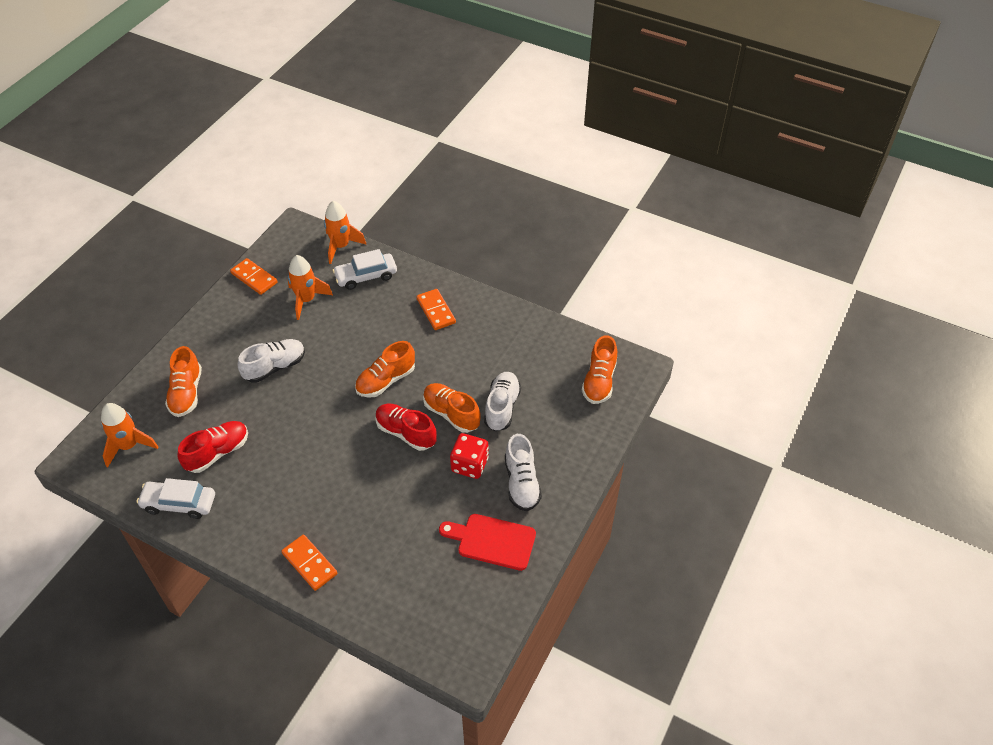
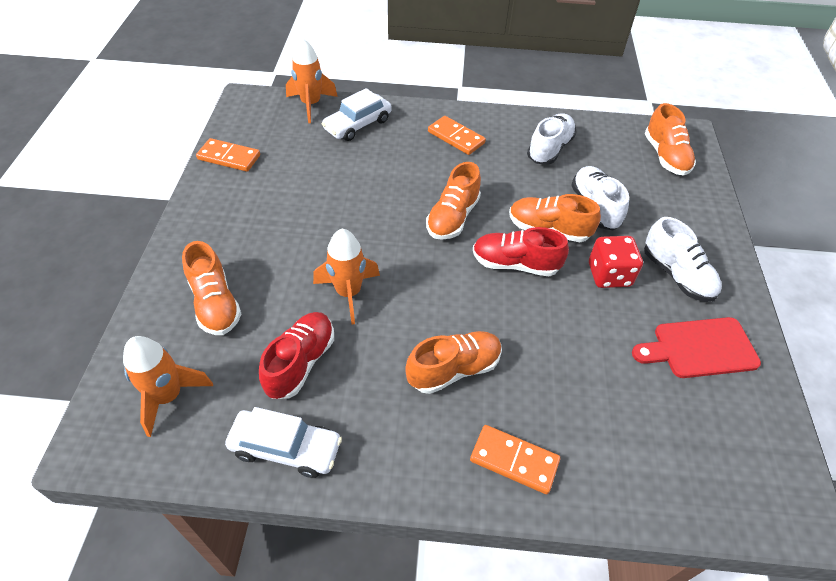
camera: 25 degrees left, 0 degrees up
white car [136,478,215,519] -> white car turned 150 degrees counterclockwise [225,407,342,478]
white shoe [237,339,305,383] -> white shoe moved to [527,113,576,164]
orange rocket [288,255,333,320] -> orange rocket moved to [313,229,380,325]
none -> orange shoe [405,331,502,394]

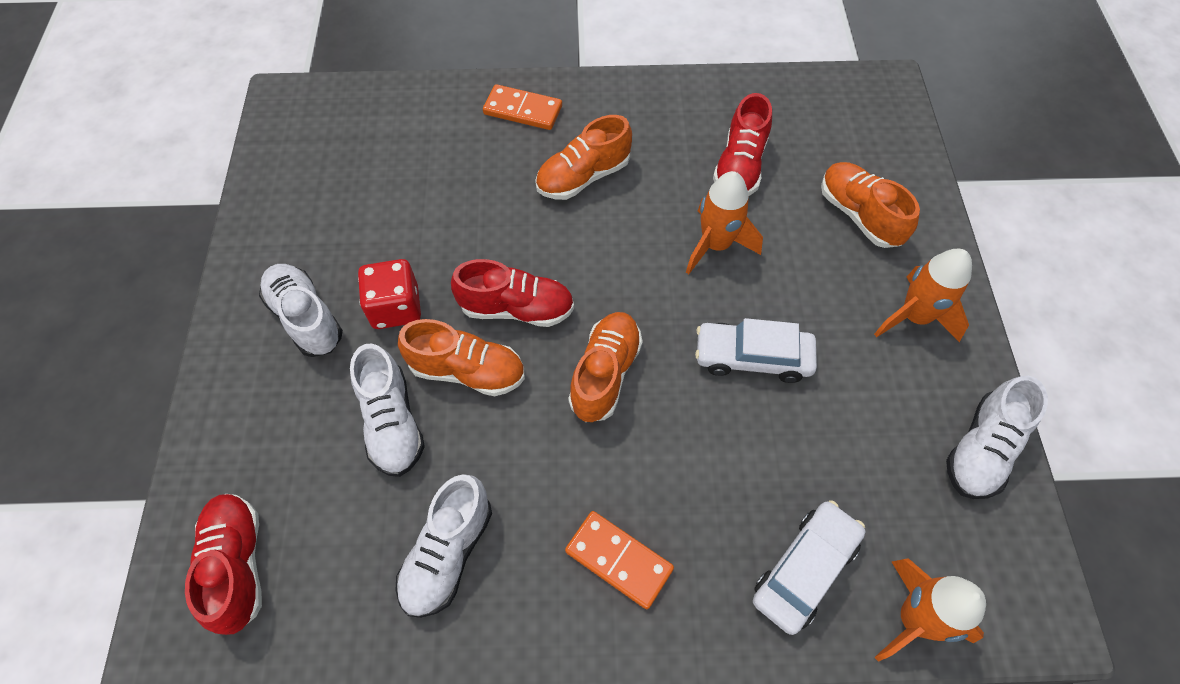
camera: 175 degrees right, 10 degrees up
orange rocket [123,336,213,437] -> orange rocket moved to [874,249,972,342]
orange domino [196,138,260,172] -> white shoe [946,376,1048,499]
white car [225,407,342,478] -> white car moved to [695,318,817,383]
red cutting board [632,317,761,378] -> none
orange shoe [644,103,696,176] -> red shoe [185,494,262,635]

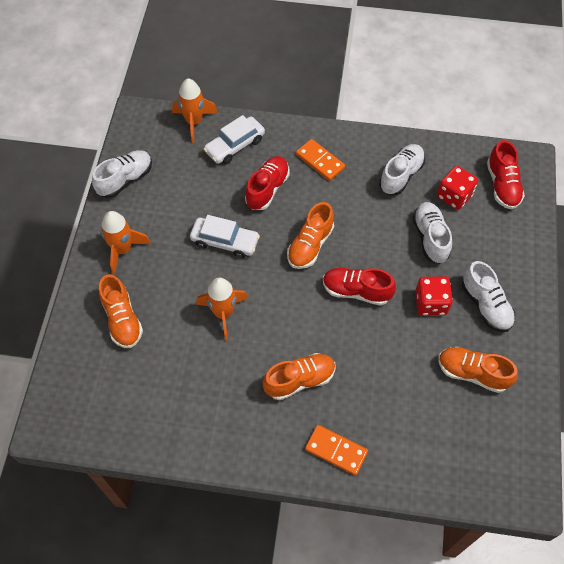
camera: 170 degrees left, 0 degrees up
orange shoe [398,319,525,396] -> orange shoe moved to [438,347,518,393]
red shoe [713,93,772,196] -> red shoe moved to [245,156,290,210]
none -> red dice [437,166,478,210]

